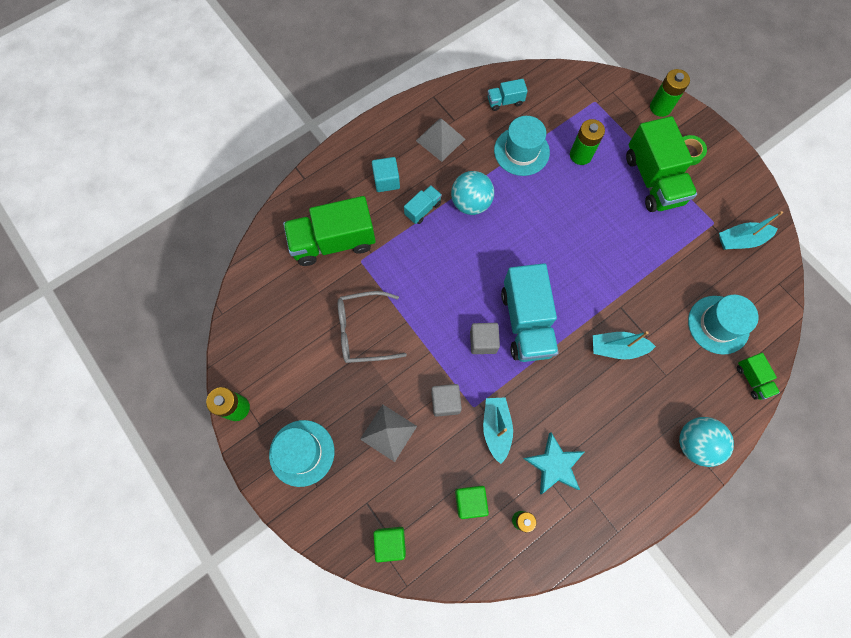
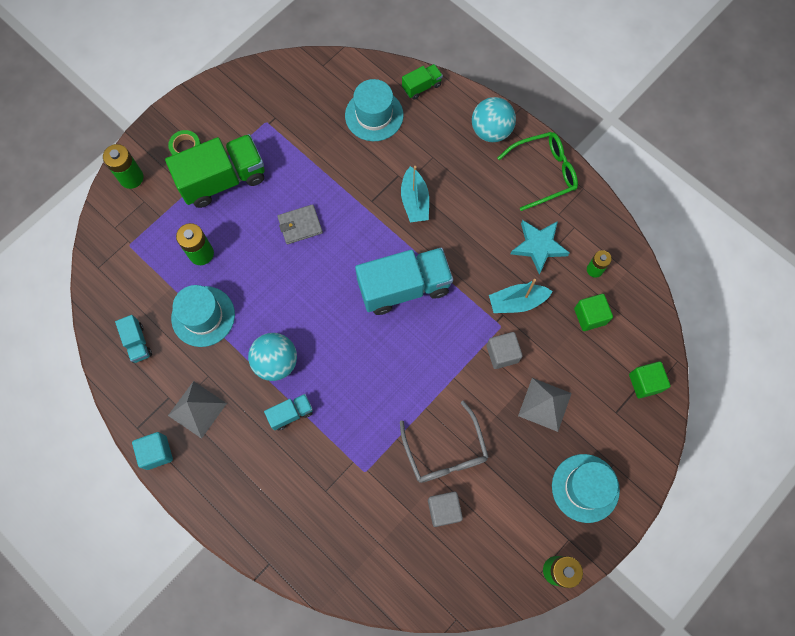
camera: 100 degrees left, 0 degrees up
green truck [283,196,376,266] -> none
turquoise cube [372,157,400,192] -> turquoise cube moved to [132,432,173,470]
turquoise truck [404,185,442,224] -> turquoise truck turned 120 degrees clockwise [264,394,313,431]
grey cube [470,323,500,354] -> grey cube moved to [428,492,463,527]
turquoise boat [719,211,783,250] -> none
none -> grey wallet [277,204,323,244]
none -> green glasses [498,132,578,211]

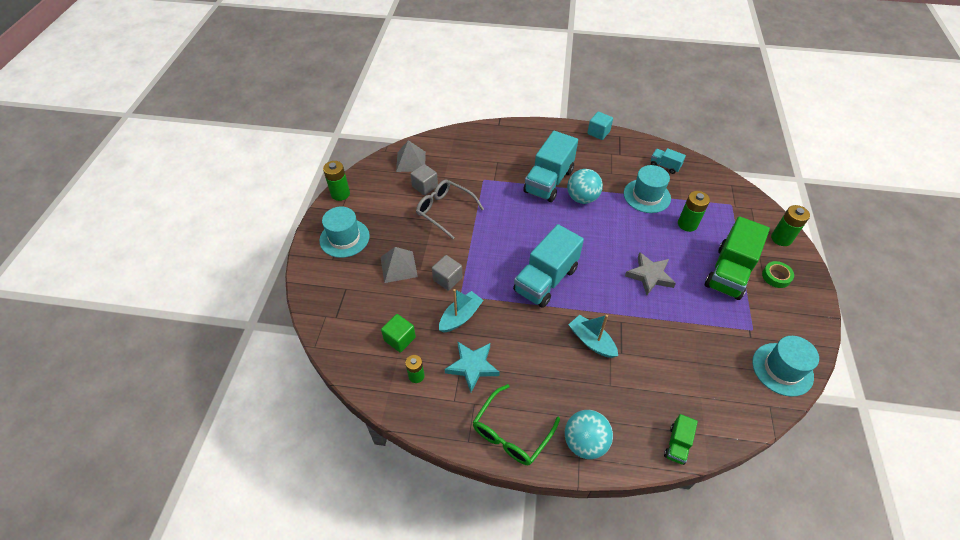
camera: 145 degrees right, 20 degrees down
grey pyramid [168,381,227,439] -> grey pyramid moved to [396,140,426,172]
turquoise truck [264,394,313,431] -> turquoise truck [523,131,578,202], size x2.12
grey wallet [277,204,323,244] -> grey star [625,252,676,295]
turquoise hat [345,79,404,141] -> turquoise hat moved to [752,336,819,397]
green cube [629,361,671,398] -> none

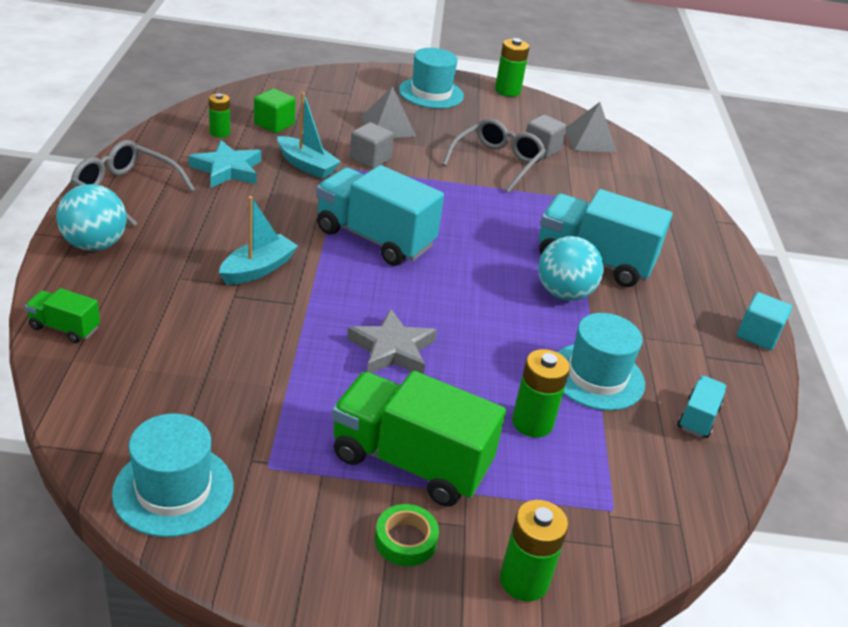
camera: 80 degrees right, 15 degrees down
green glasses [473,384,560,465] -> grey glasses [70,140,195,226]

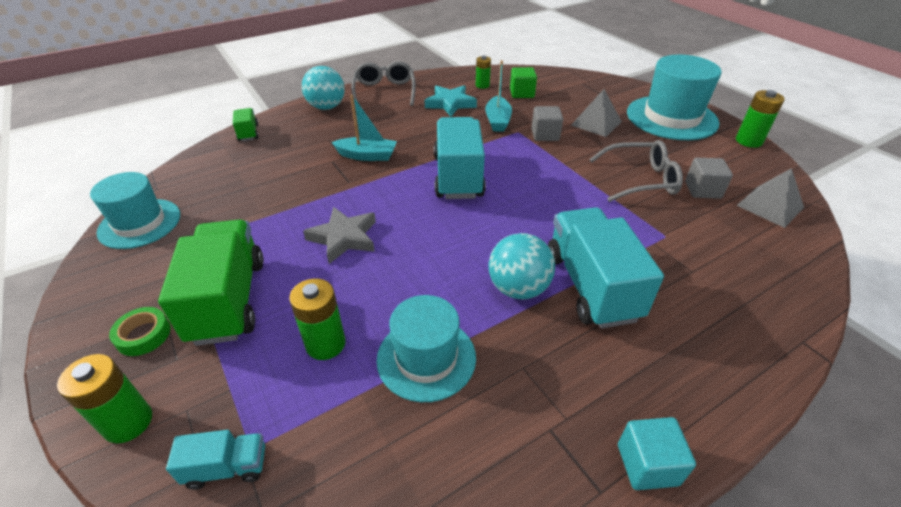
camera: 60 degrees right, 5 degrees up
turquoise hat [399,48,464,108] -> turquoise hat [627,55,722,140], size x1.52
turquoise truck [678,376,726,438] -> turquoise truck moved to [166,430,265,490]

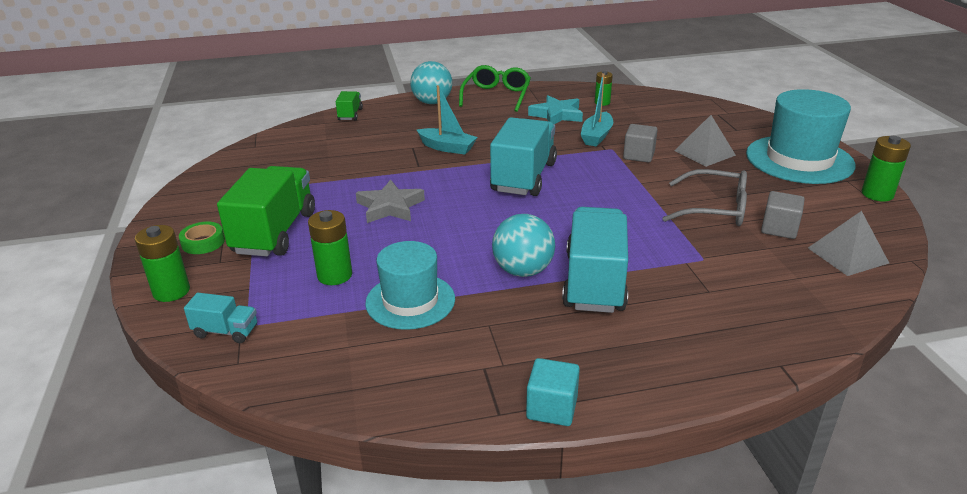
camera: 20 degrees right, 10 degrees down
turquoise hat [90,172,180,249] -> none
grey glasses [351,61,416,106] -> green glasses [459,65,531,112]
green cube [510,67,537,98] -> none

